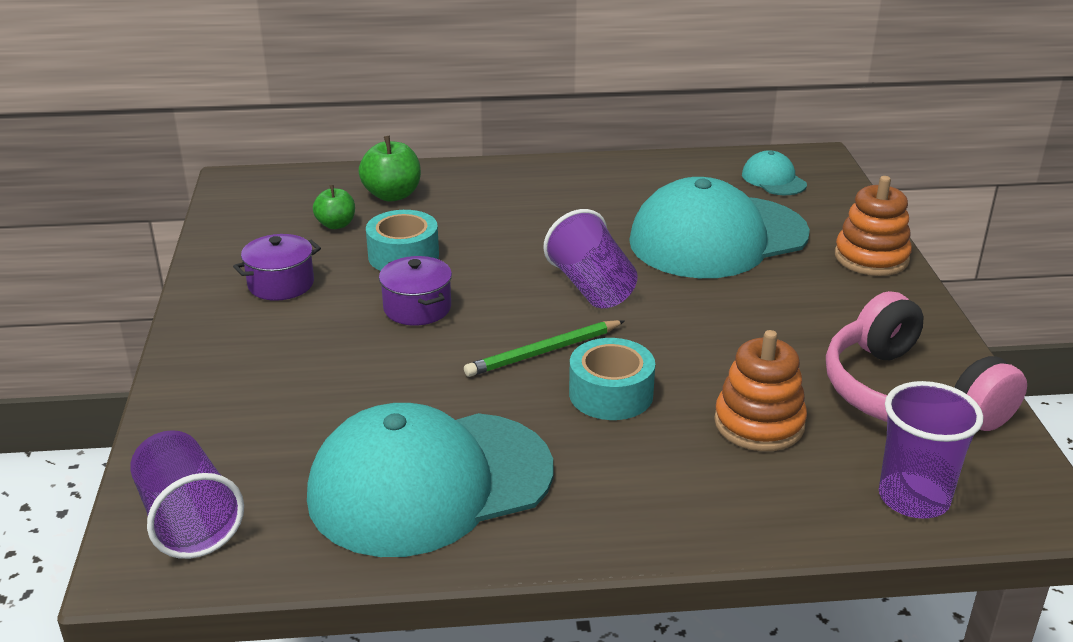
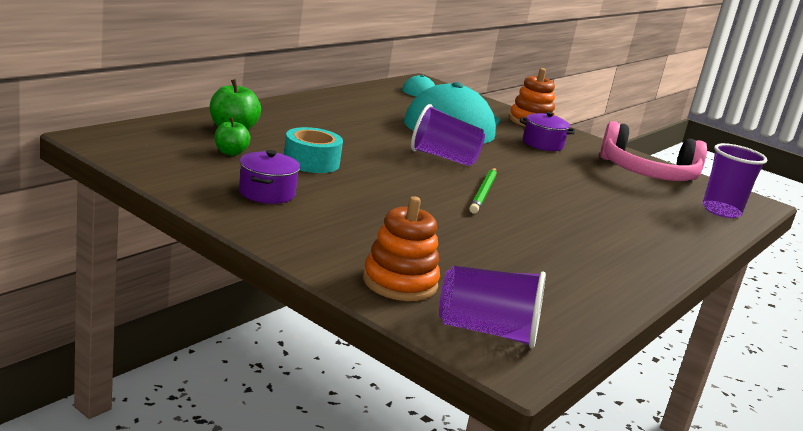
camera: 50 degrees left, 10 degrees down
turquoise cap [307,403,554,557] -> none
purple pot [379,256,452,326] -> purple pot moved to [520,112,575,151]
turquoise tape [569,338,655,420] -> none
orange stacking toy [714,330,807,451] -> orange stacking toy moved to [363,196,440,301]

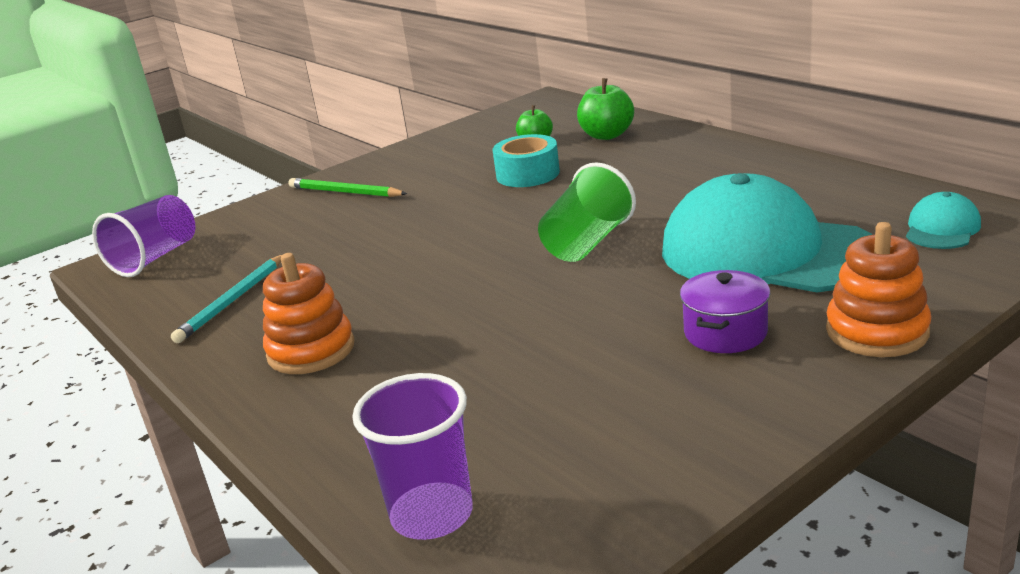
camera: 110 degrees right, 5 degrees up
purple pot [239,150,300,204] -> none
orange stacking toy [363,196,440,301] -> orange stacking toy moved to [263,253,354,374]
purple cup [411,104,485,166] -> green cup [538,162,636,262]
green pencil [469,168,497,214] -> green pencil moved to [289,178,407,197]
pink headphones [600,121,707,181] -> none
none -> turquoise pencil [171,254,283,343]

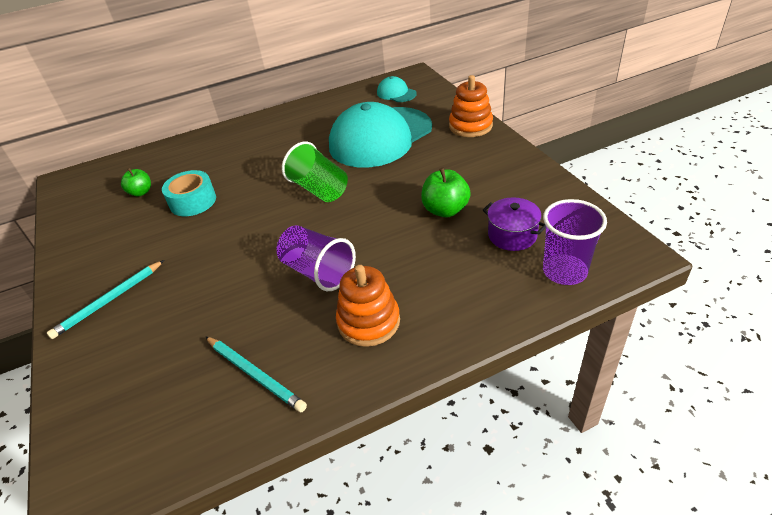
camera: 75 degrees left, 15 degrees up
purple cup [92,195,195,277] -> purple cup moved to [276,225,356,291]
green pencil [289,178,407,197] -> turquoise pencil [47,260,164,339]
green apple [577,78,634,140] -> green apple moved to [421,167,471,217]
purple pot [680,270,770,353] -> purple pot moved to [483,197,546,251]

